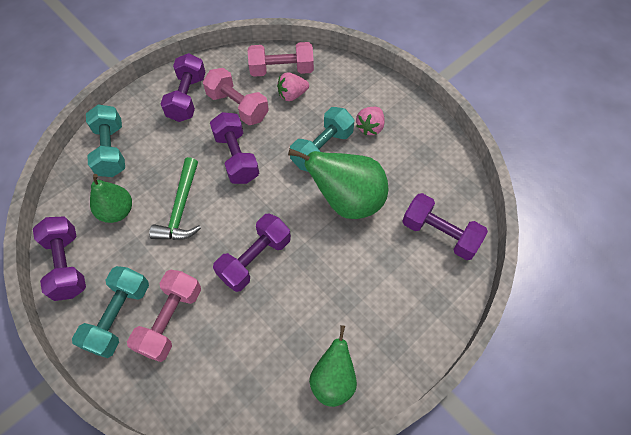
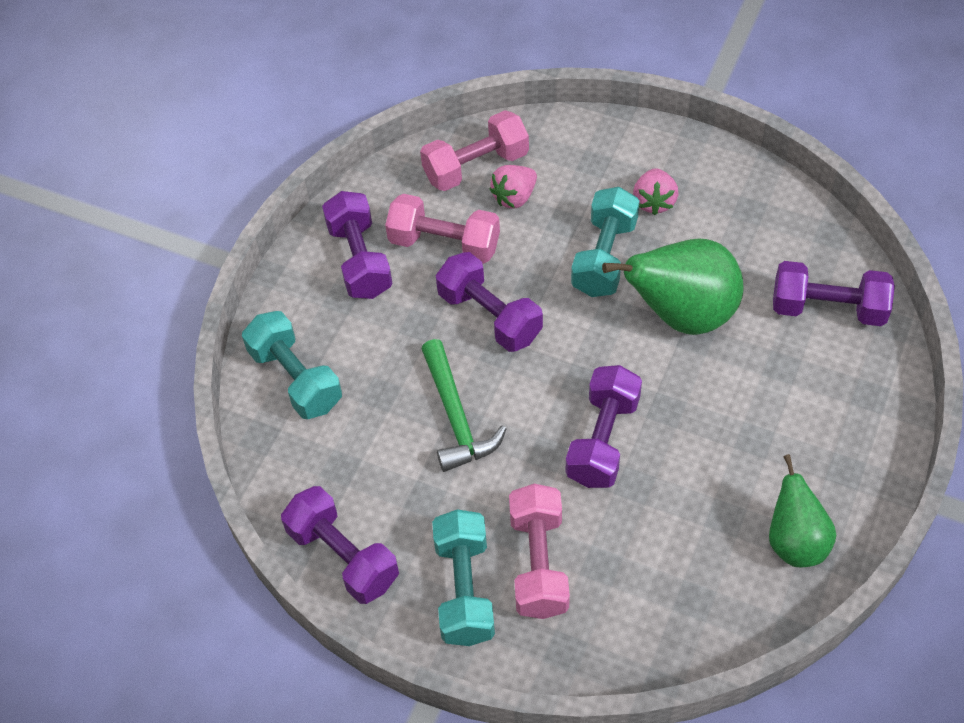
camera: 20 degrees left, 5 degrees down
green pear [90,174,132,223] -> none

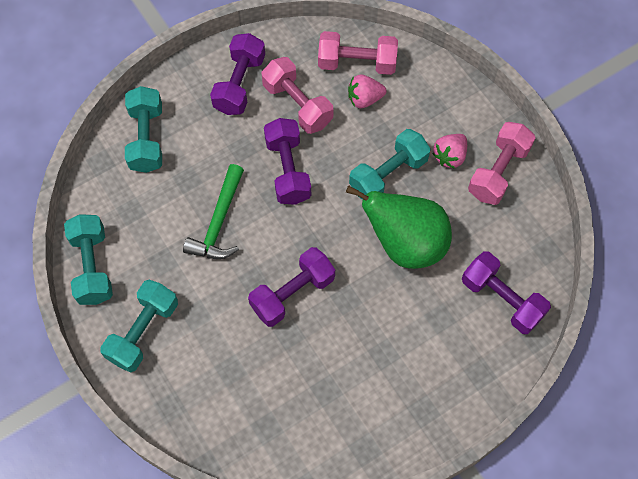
camera: 30 degrees right, 10 degrees up
purple dumbbell [281,486,399,604] -> turquoise dumbbell [64,214,113,305]
pink dumbbell [509,484,570,619] -> pink dumbbell moved to [468,122,535,205]
green pear [769,454,836,567] -> none

